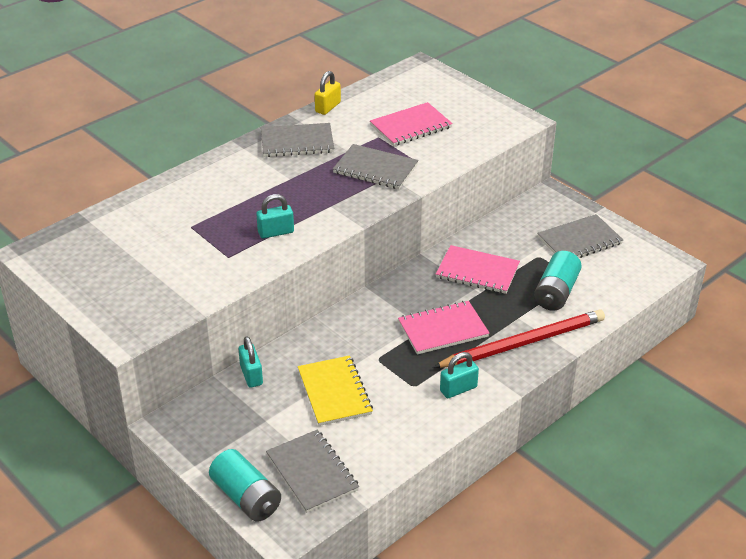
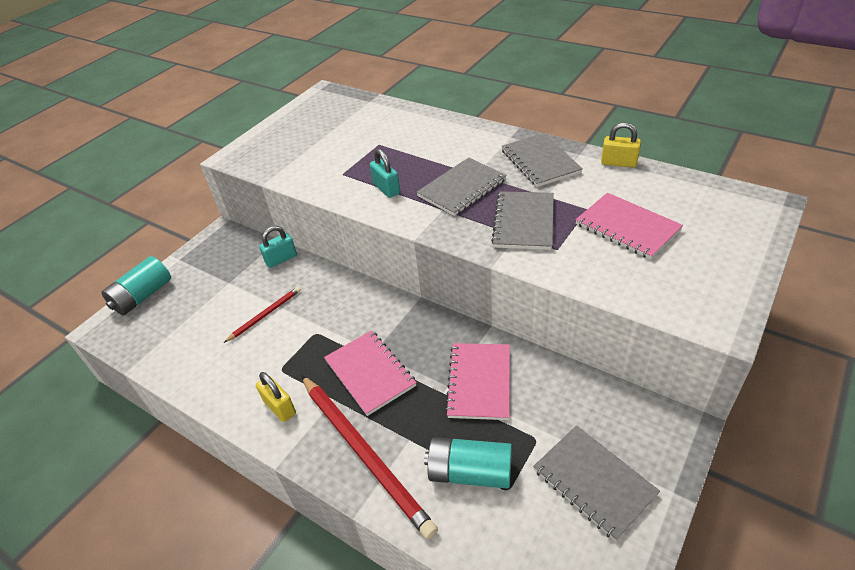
camera: 80 degrees right, 5 degrees up
grey notebook [266,430,359,513] -> grey notebook moved to [417,157,507,216]
yellow notebook [298,355,373,426] -> red pencil [224,286,301,343]
turquoise padlock [440,352,479,398] -> yellow padlock [256,372,296,422]

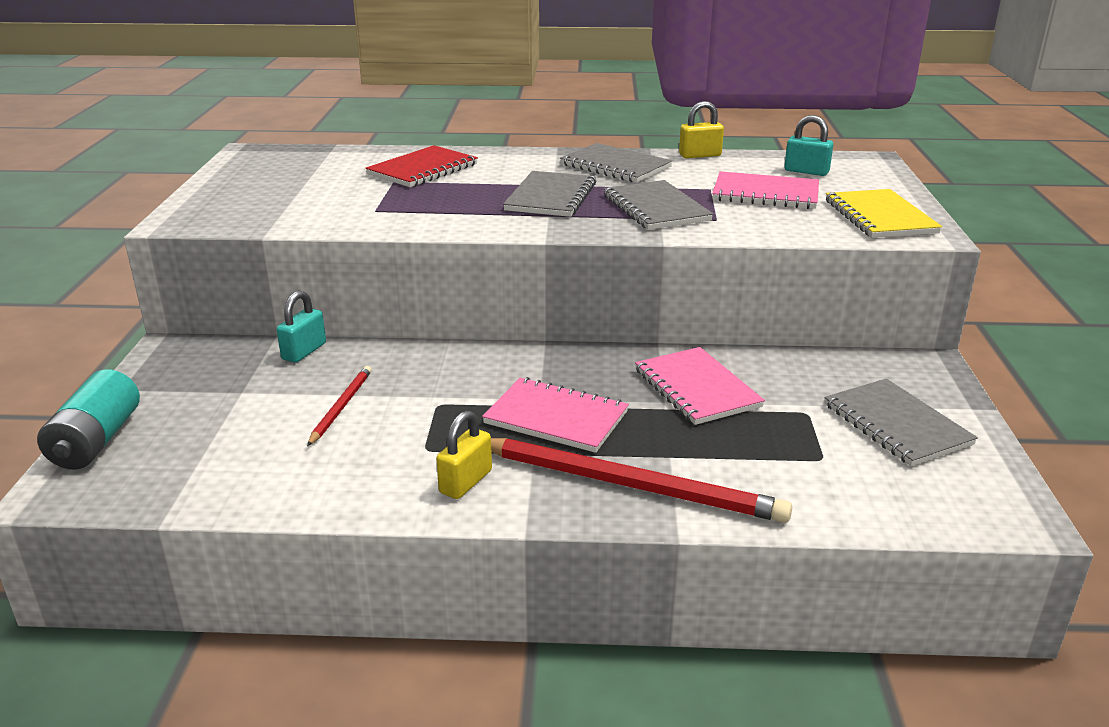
camera: 35 degrees left, 15 degrees down
yellow padlock [256,372,296,422] -> yellow padlock turned 75 degrees counterclockwise [436,411,492,499]
turquoise padlock [370,149,400,198] -> turquoise padlock moved to [784,115,833,176]
turquoise battery [424,437,512,489] -> none
grey notebook [533,425,660,541] -> grey notebook turned 45 degrees clockwise [824,379,978,466]
none -> red notebook [365,145,478,187]
none -> yellow notebook [826,189,942,238]

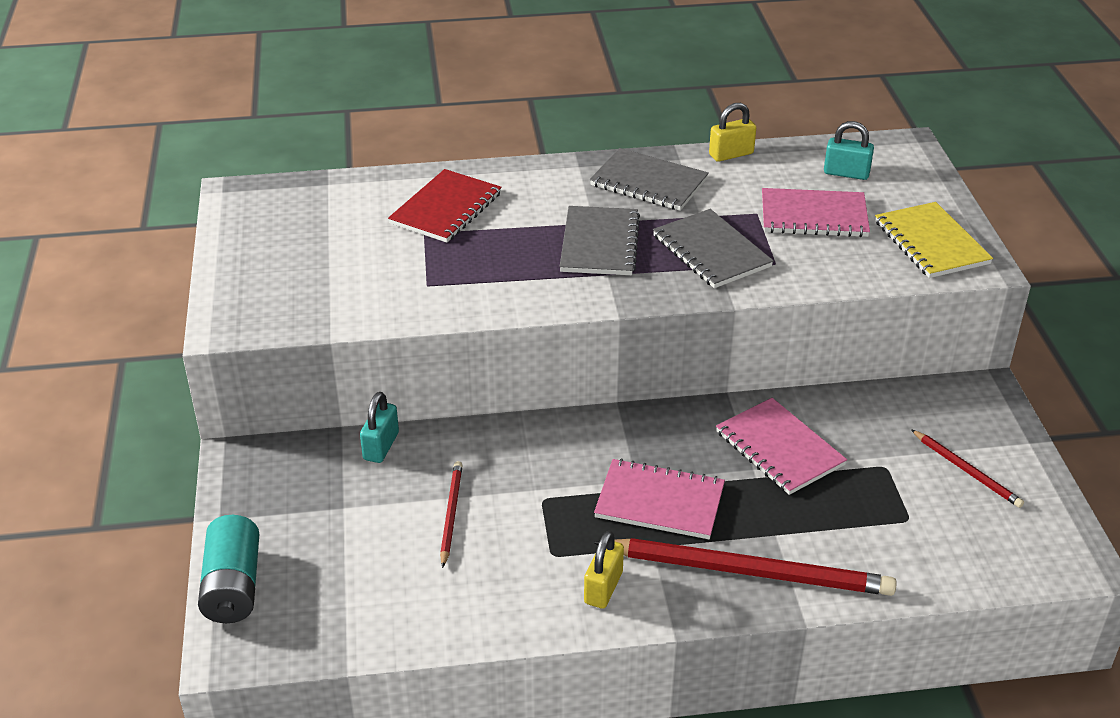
camera: 10 degrees left, 10 degrees up
grey notebook [824,379,978,466] -> red pencil [911,429,1024,508]

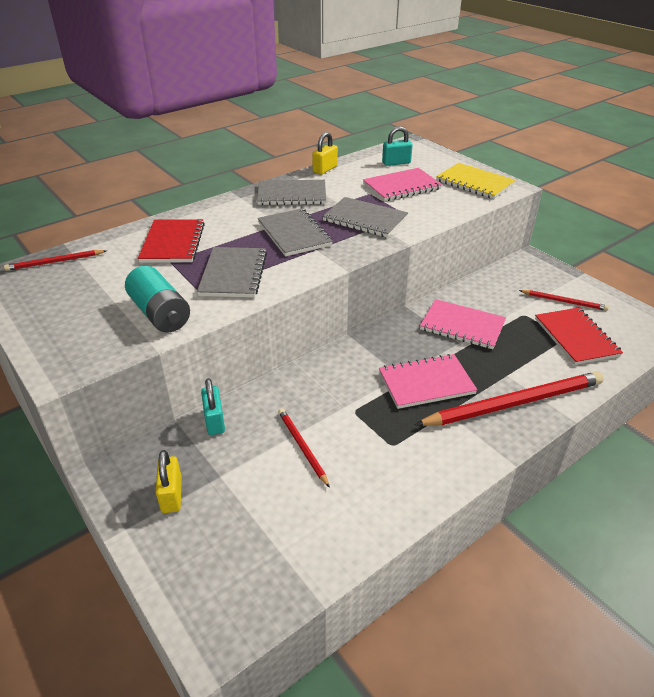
camera: 30 degrees left, 0 degrees up
turquoise battery [198,515,259,623] -> turquoise battery moved to [125,266,190,333]
yellow padlock [584,531,624,609] -> yellow padlock moved to [155,450,182,513]
none -> red pencil [4,250,107,271]
none -> grey notebook [197,247,267,298]
none -> red notebook [535,308,623,365]

